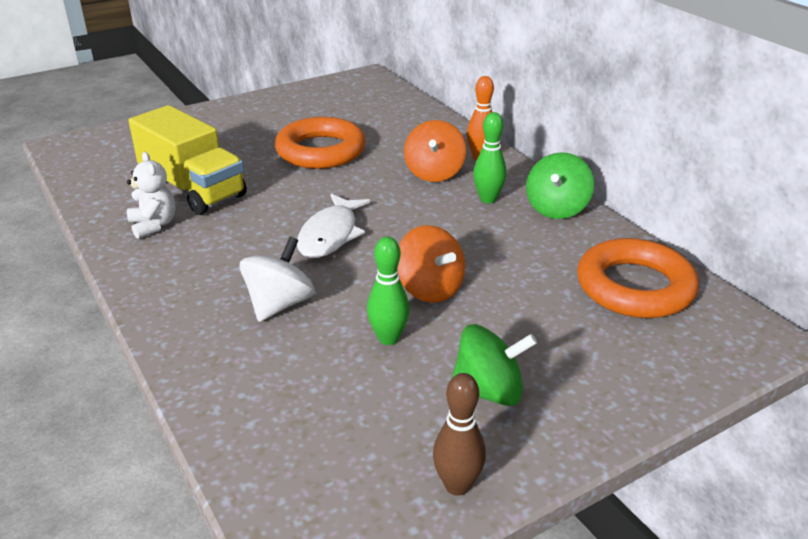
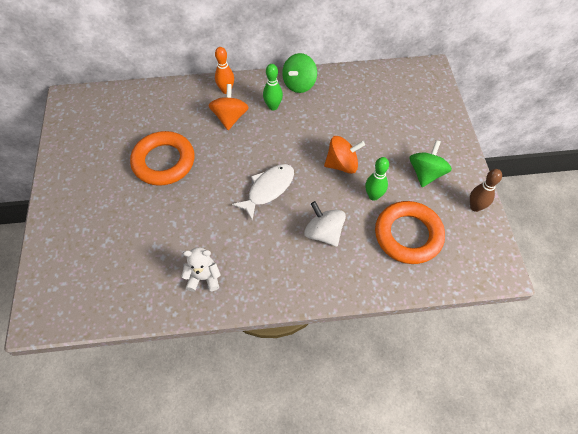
camera: 65 degrees left, 25 degrees up
yellow truck [129,105,247,215] -> none
white fish [297,194,370,258] -> white fish turned 90 degrees counterclockwise [232,164,294,220]
orange spinning top [404,120,466,182] -> orange spinning top turned 120 degrees counterclockwise [208,84,249,130]
green spinning top [526,152,594,219] -> green spinning top turned 75 degrees clockwise [282,53,317,93]
orange ring [577,238,699,318] -> orange ring moved to [375,201,445,264]

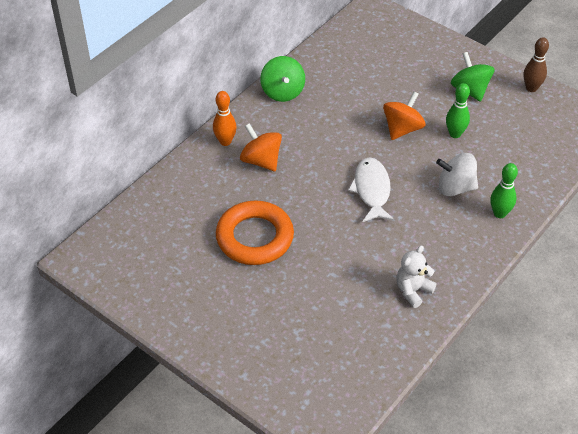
camera: 45 degrees left, 10 degrees down
green bowling pin [263,64,283,110] -> green bowling pin moved to [491,163,518,218]
orange ring [375,201,445,264] -> none

